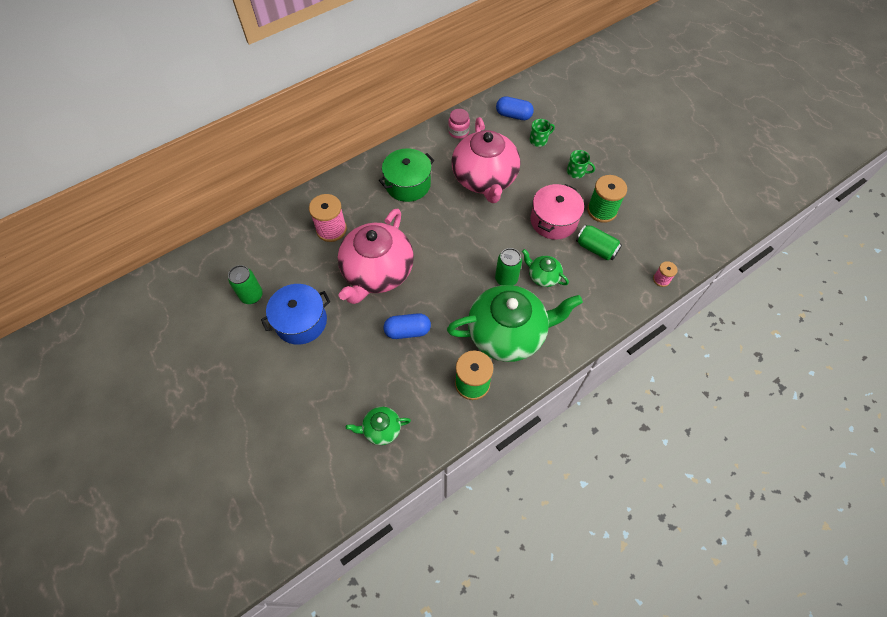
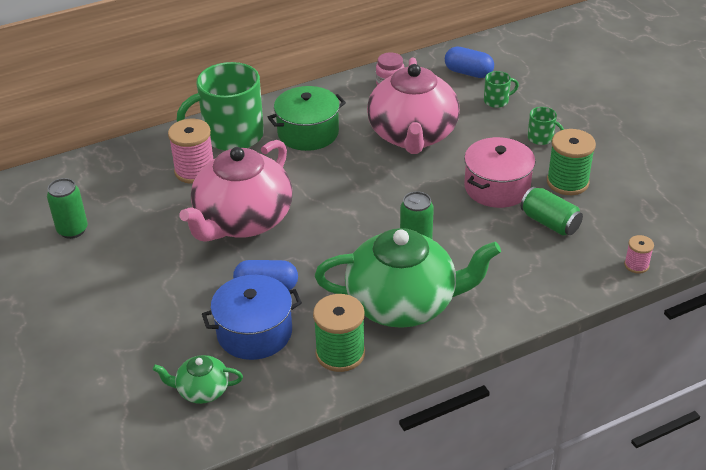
camera: 10 degrees right, 20 degrees down
blue pot [261,284,330,345] -> blue pot moved to [202,275,302,360]
green teapot [522,249,569,287] -> none
none -> green mug [177,62,264,151]

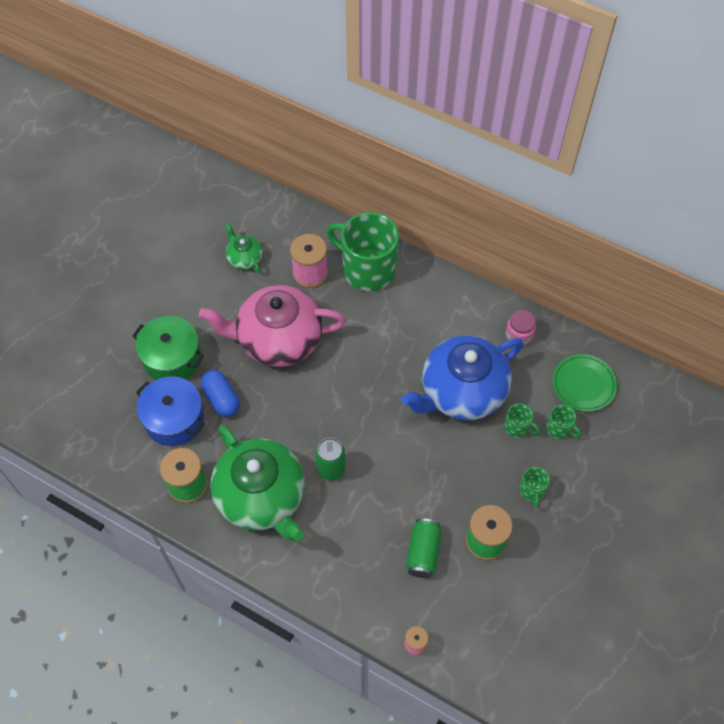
camera: 55 degrees right, 20 degrees up
green can [47,178,88,239] -> none
green teapot [153,355,243,404] -> green teapot moved to [225,222,263,272]
green pot [268,86,346,151] -> green pot moved to [132,316,204,380]
pink teapot [367,58,460,154] -> blue teapot [401,335,523,420]
blue capsule [445,47,494,78] -> green plate [552,354,617,412]
pink pot [464,137,535,208] -> none
none -> green mug [504,403,540,438]

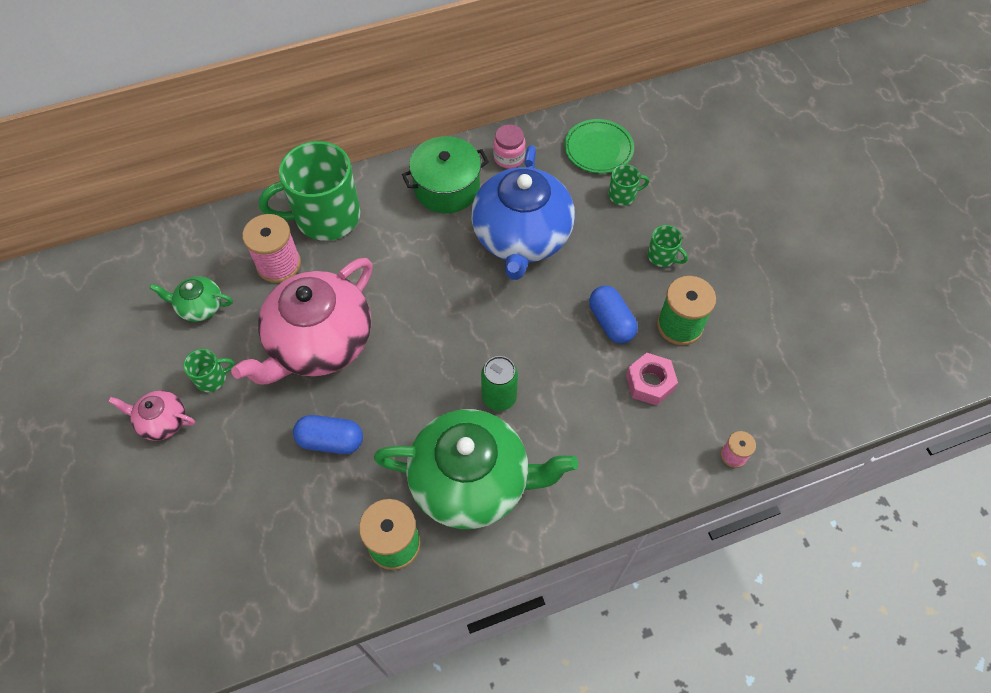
camera: 50 degrees left, 0 degrees up
green pot [132,316,204,380] -> green pot moved to [402,136,489,213]
blue pot [136,376,205,446] -> none
green can [406,518,442,578] -> pink nut [626,353,678,406]
green mug [504,403,540,438] -> green mug moved to [183,349,235,392]
none -> pink teapot [108,390,195,441]
none -> blue capsule [589,286,638,344]

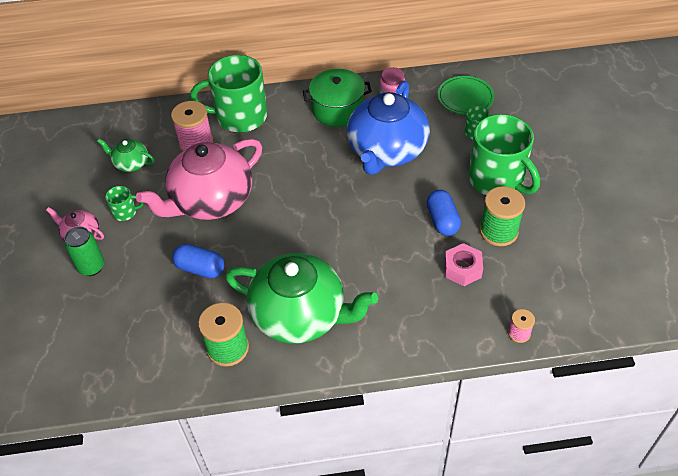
camera: 15 degrees right, 10 degrees down
green can [481,356,518,411] -> green can moved to [64,227,104,276]
green mug [647,225,688,267] -> green mug [469,114,540,195], size x2.33

